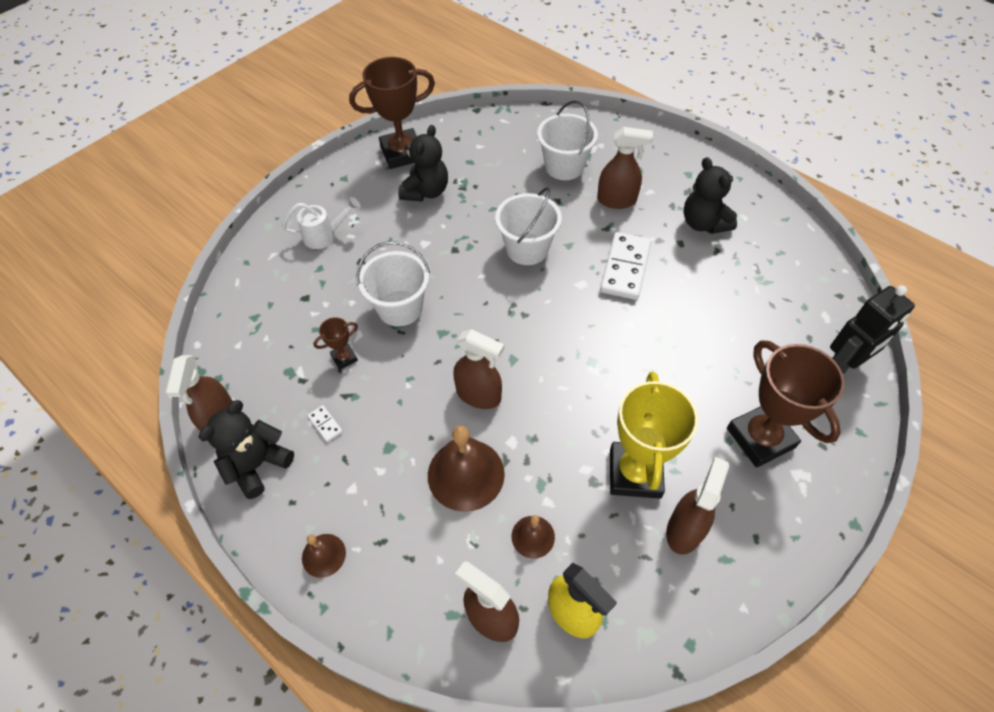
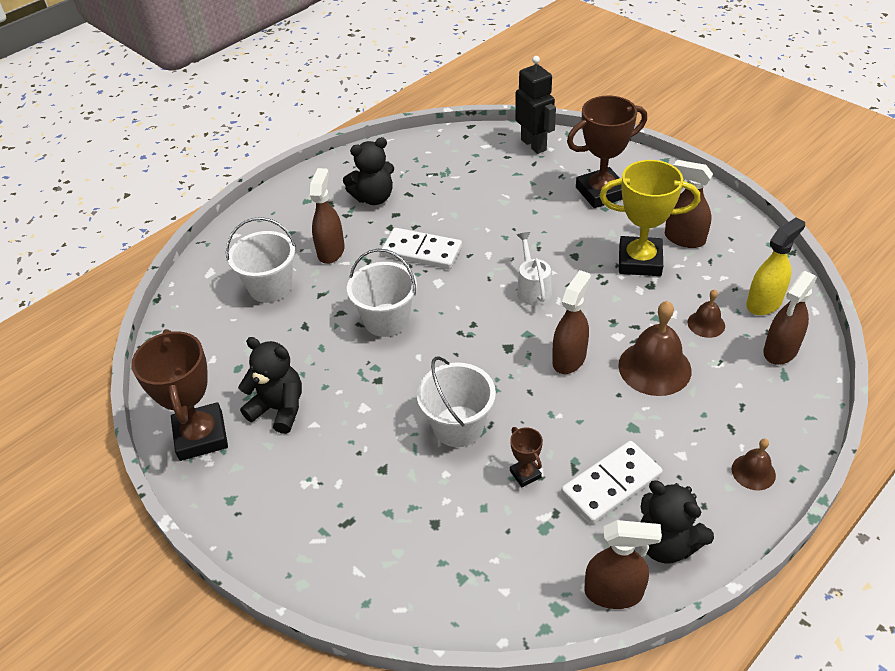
camera: 85 degrees left, 10 degrees down
white watering can [282,197,360,249] -> white watering can moved to [517,232,552,306]
white domino [308,405,343,442] -> white domino [561,441,663,524], size x2.34

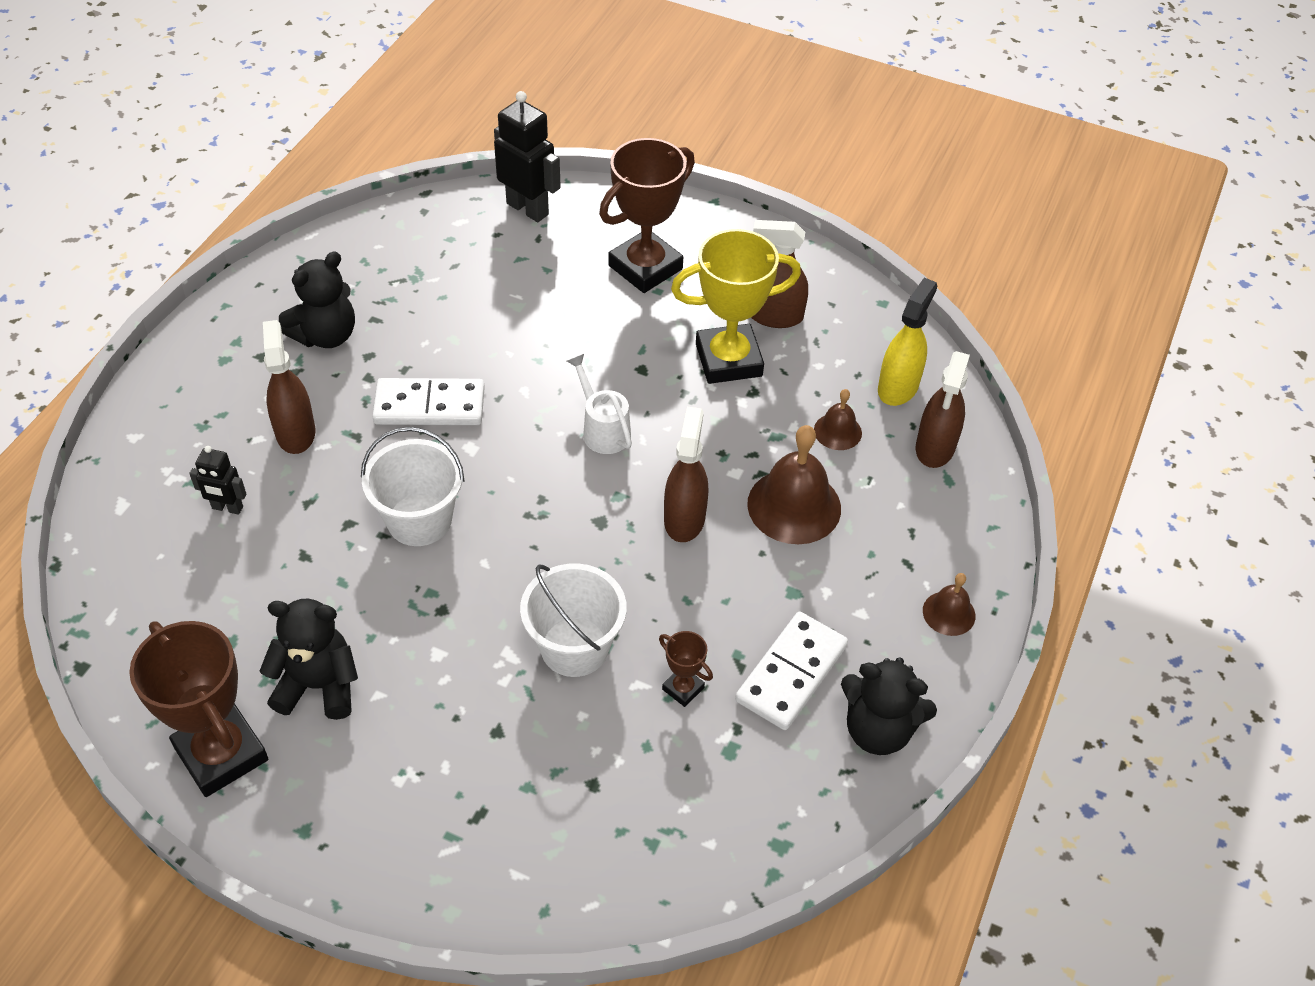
camera: 25 degrees left, 5 degrees up
white bucket [226,217,296,303] -> black robot [189,446,246,515]
brown spray bottle [584,520,662,609] -> none

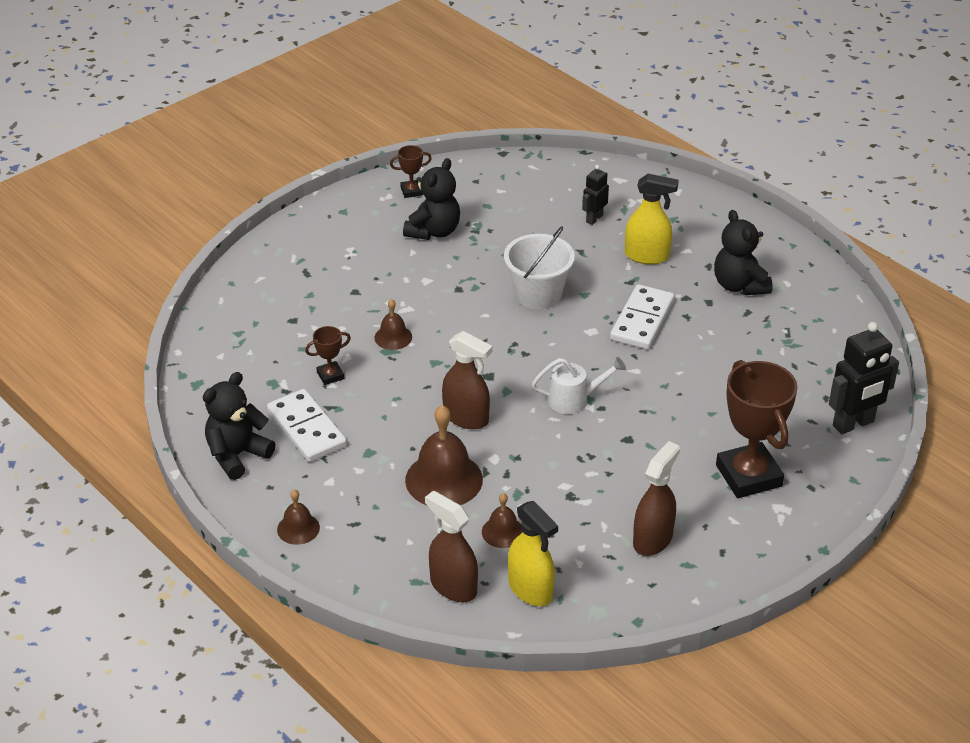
camera: 115 degrees right, 10 degrees down
brown trophy [129,621,268,797] -> brown trophy [390,145,432,198], size x0.46
brown spray bottle [263,320,315,454] -> yellow spray bottle [625,174,679,264]
white bucket [520,563,627,677] -> brown bell [374,299,412,350]
yellow trophy [671,229,801,384] -> none

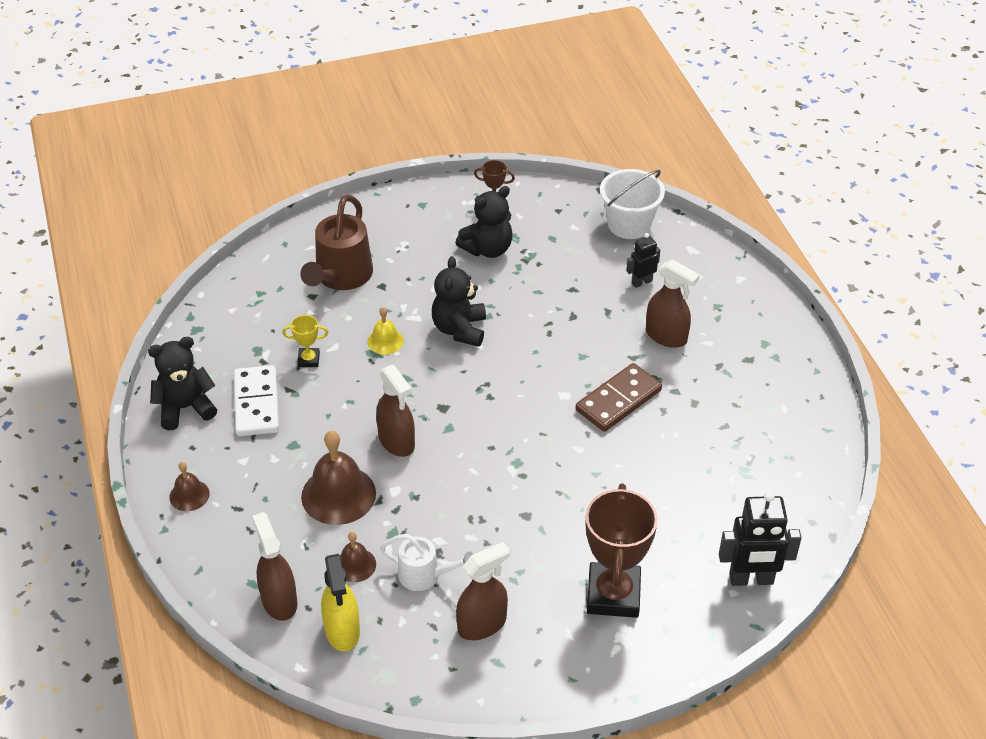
camera: 25 degrees right, 5 degrees up
brown trophy [305,326,351,385] -> yellow trophy [282,315,328,367]
brown bell [374,299,412,350] -> yellow bell [367,307,404,355]
white bucket [504,226,575,310] -> white bucket moved to [600,169,665,239]
white watering can [532,357,626,414] -> white watering can moved to [380,534,473,591]
white domino [610,284,675,349] -> brown domino [576,363,662,432]
yellow spray bottle [625,174,679,264] -> brown spray bottle [646,260,700,348]
black teddy bear [714,210,773,295] -> black teddy bear moved to [432,256,486,347]
none -> brown watering can [300,195,373,290]

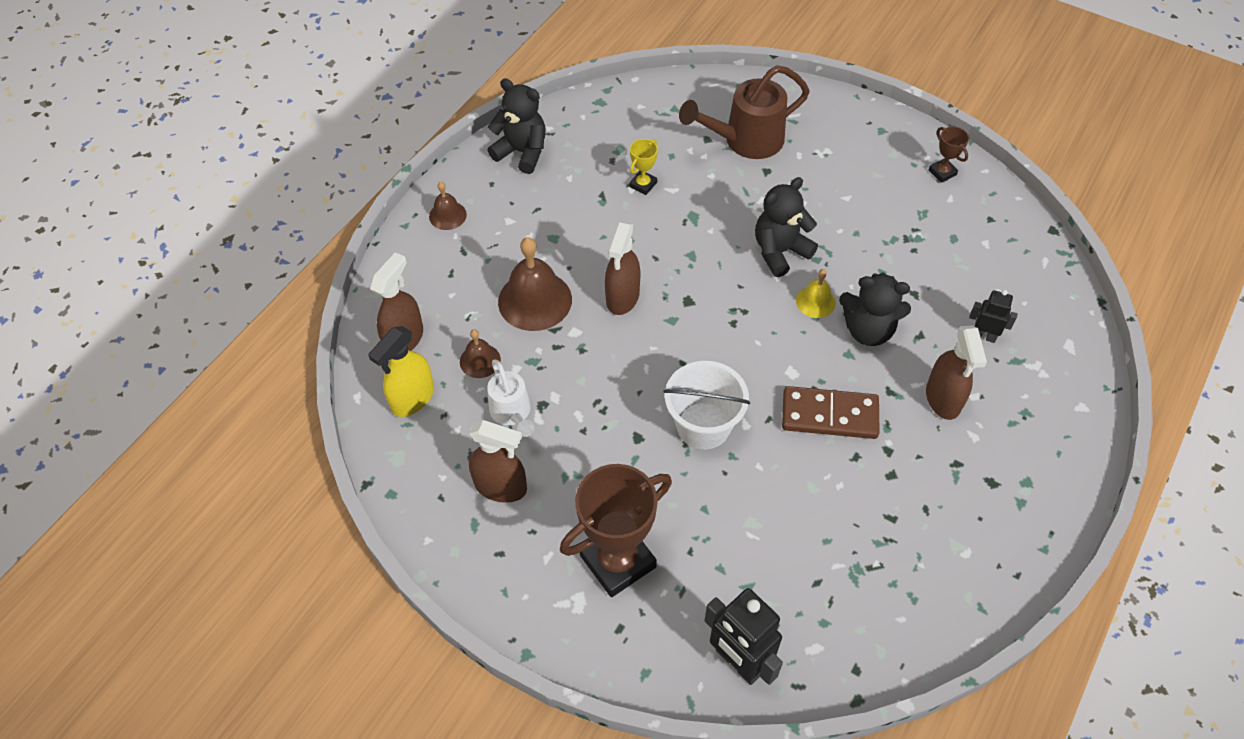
camera: 50 degrees right, 10 degrees up
white domino [234,365,279,436] -> none
yellow trophy [282,315,328,367] -> yellow trophy turned 75 degrees clockwise [629,139,658,195]
yellow bell [367,307,404,355] -> yellow bell moved to [796,269,836,318]
black teddy bear [455,186,513,258] -> black teddy bear moved to [839,273,911,346]
white bucket [600,169,665,239] -> white bucket moved to [664,361,750,450]

